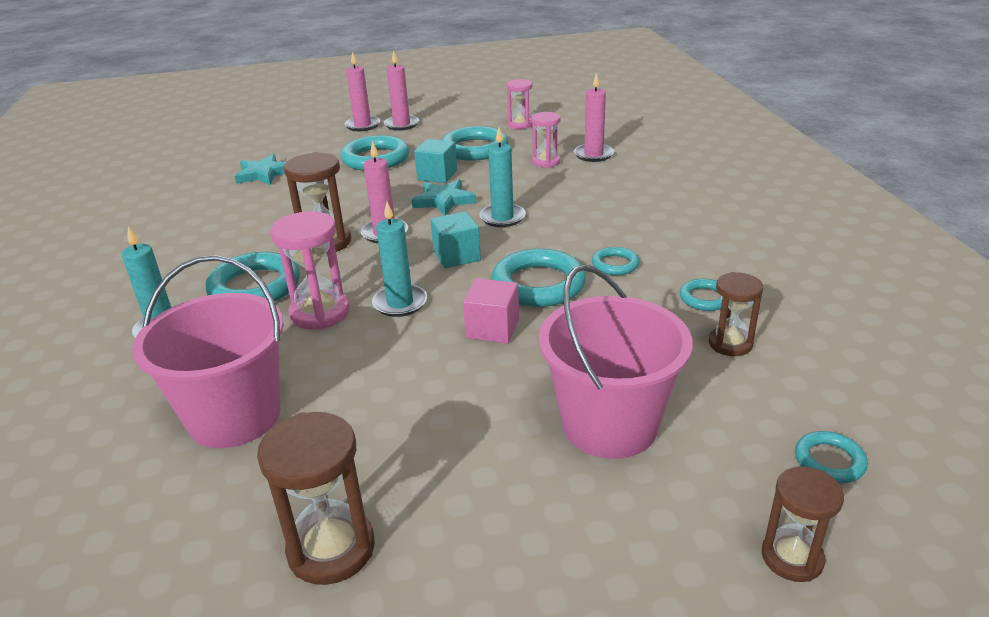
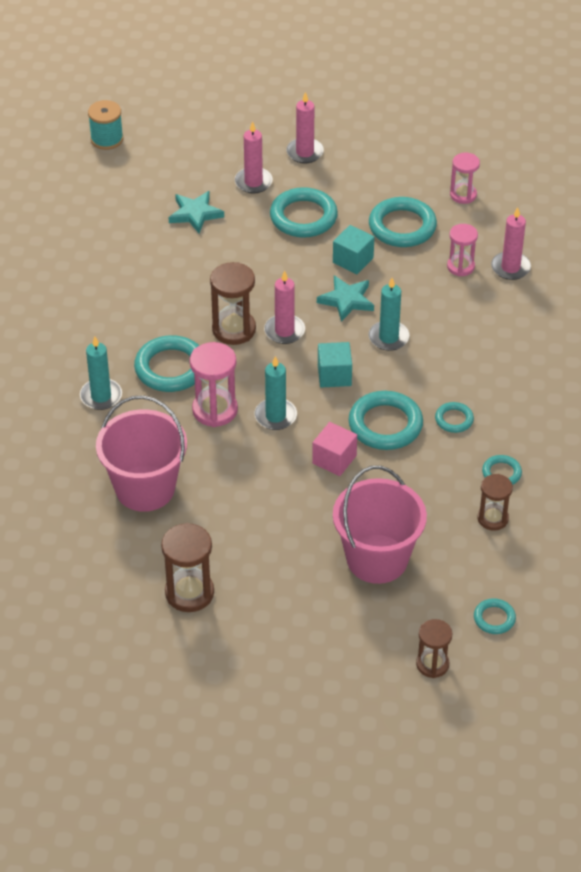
camera: 15 degrees right, 15 degrees up
pink candle [384,50,419,131] -> pink candle moved to [234,121,273,194]
none -> turquoise spool [88,100,123,150]

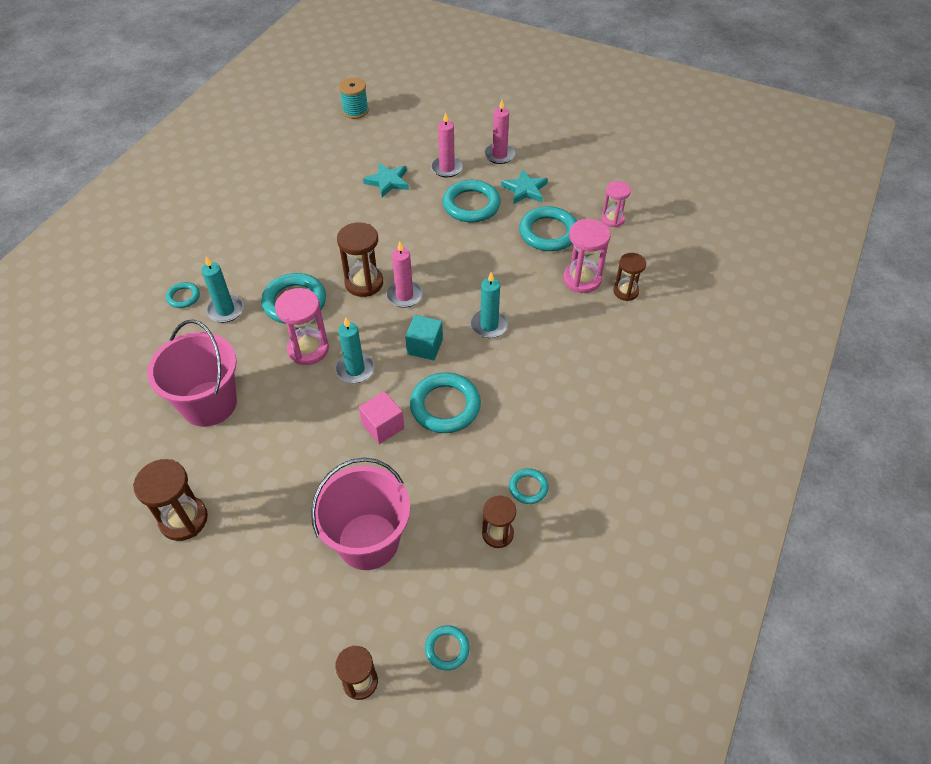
camera: 20 degrees right, 5 degrees up
turquoise star [317,276,374,322] -> turquoise star moved to [501,169,548,204]
turquoise cube [333,225,374,274] -> none
turquoise ring [435,402,474,433] -> turquoise ring moved to [166,282,200,308]
pink hourglass [447,224,478,276] -> pink hourglass [563,219,610,293], size x1.53
pink candle [491,207,531,280] -> brown hourglass [613,253,646,301]

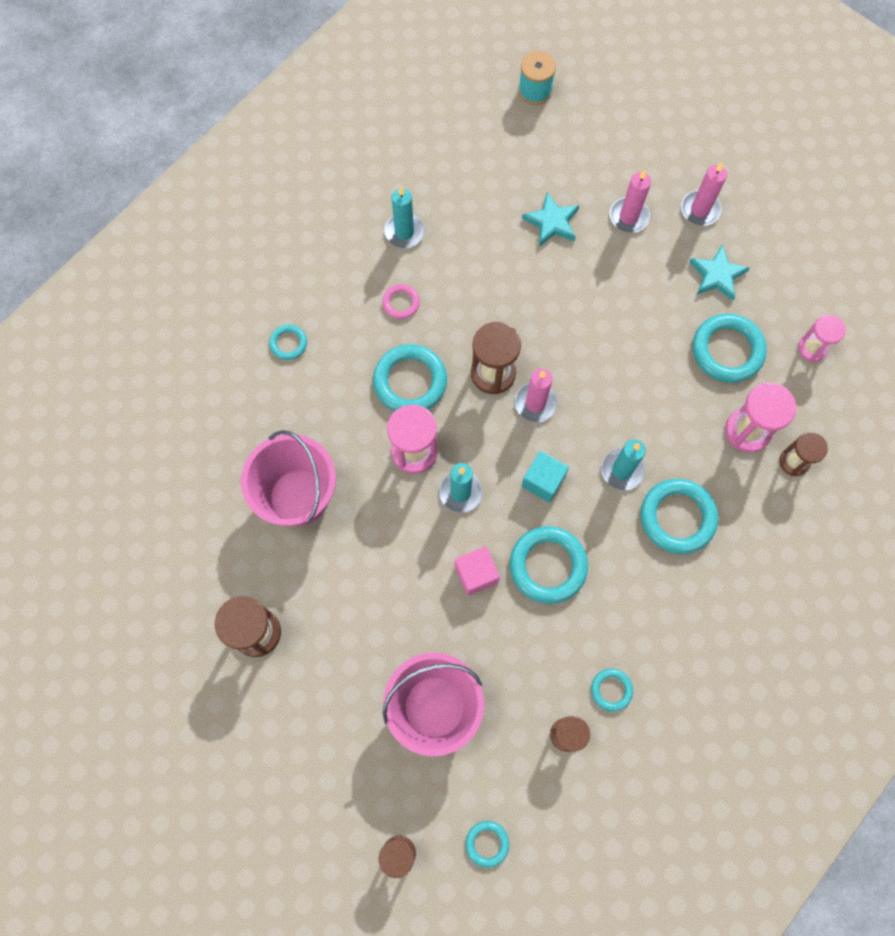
camera: 15 degrees right, 20 degrees up
turquoise candle [201,256,244,323] -> turquoise candle moved to [384,186,425,248]
turquoise ring [443,180,501,222] -> turquoise ring moved to [641,479,718,554]
none -> pink ring [382,284,420,319]

